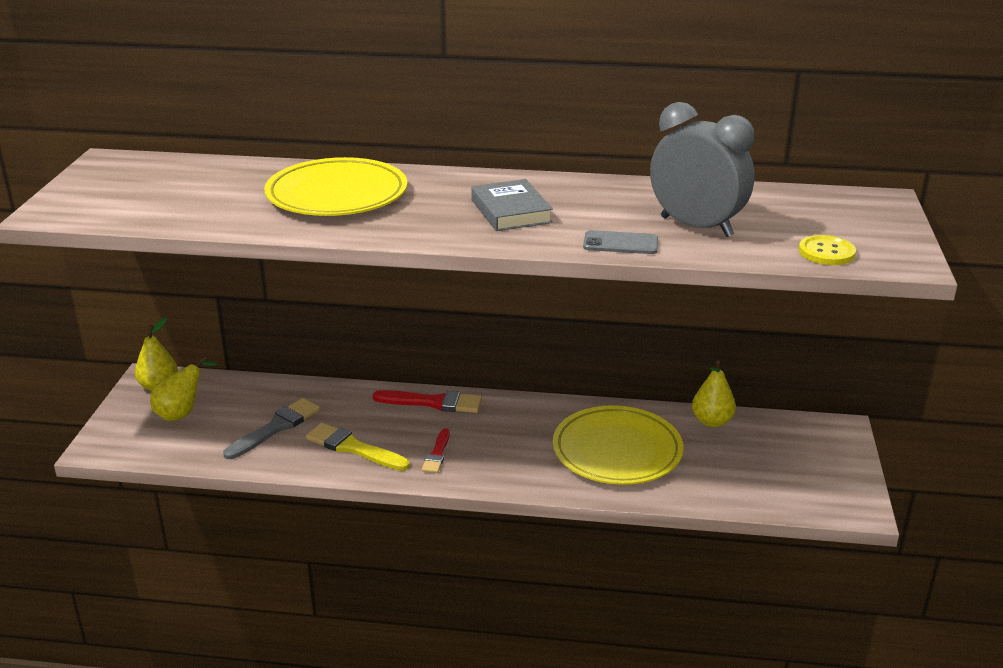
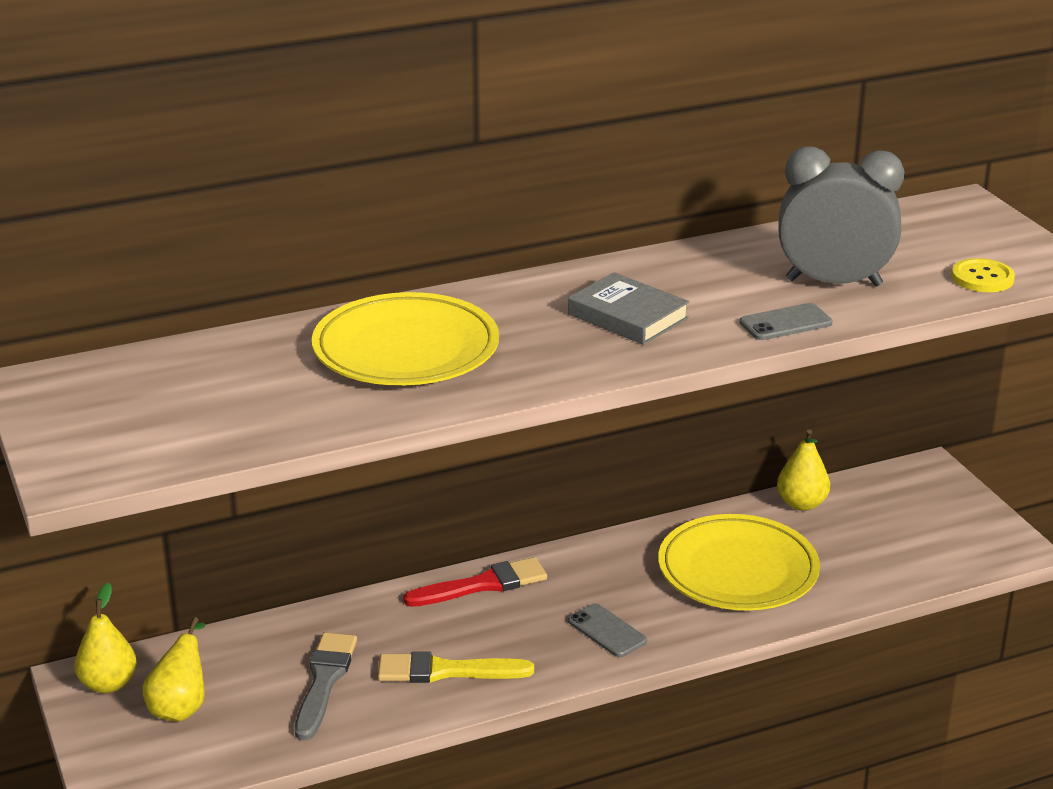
camera: 30 degrees left, 0 degrees up
red brush [422,428,450,473] -> none
none -> grey phone [568,603,647,657]

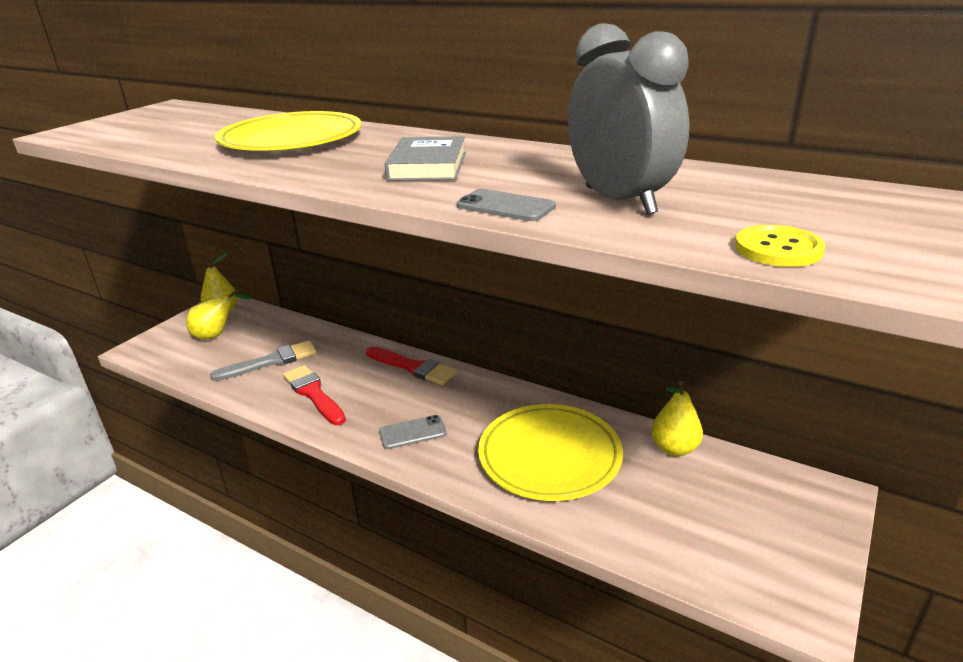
camera: 55 degrees right, 0 degrees up
yellow brush [378,651,534,683] -> red brush [283,365,346,425]
grey phone [568,603,647,657] -> grey phone turned 60 degrees clockwise [379,415,447,449]

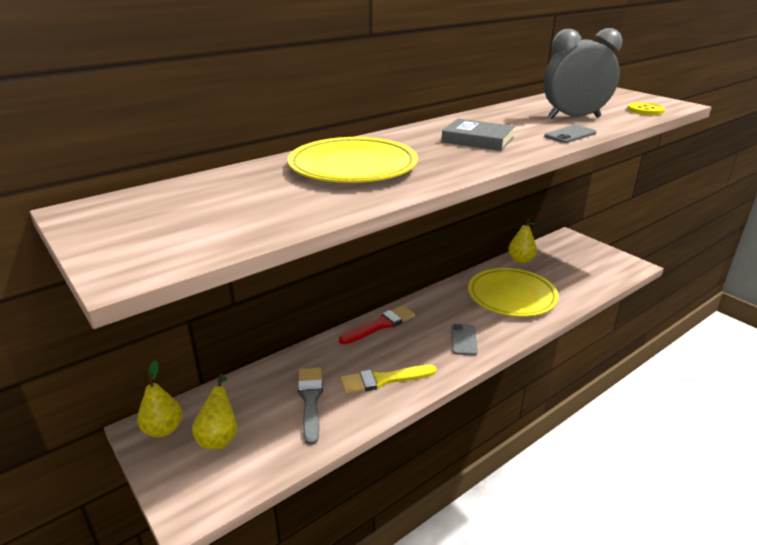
camera: 70 degrees left, 0 degrees up
red brush [283,365,346,425] -> yellow brush [340,365,437,394]

